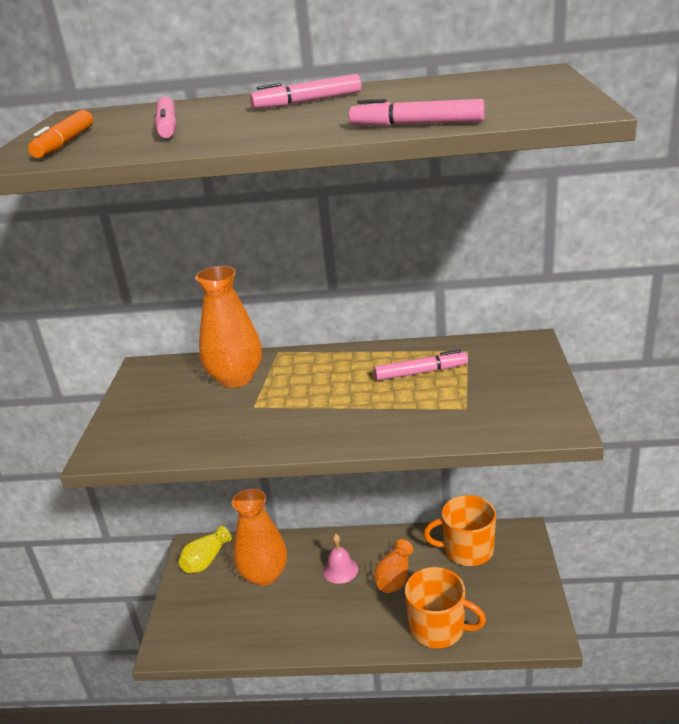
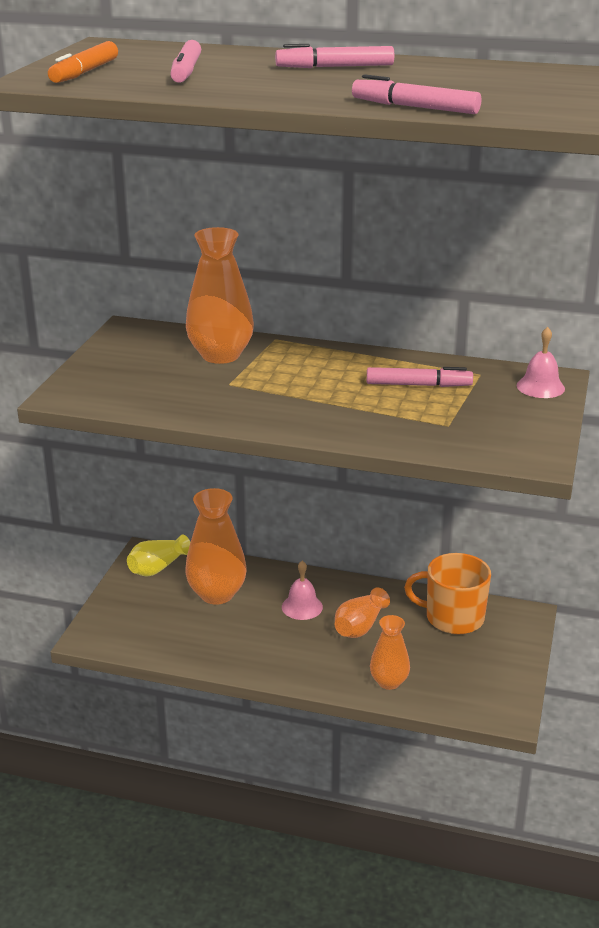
camera: 10 degrees right, 0 degrees up
orange mug [405,567,486,648] -> orange vase [370,615,410,690]
none -> pink bell [517,327,565,398]

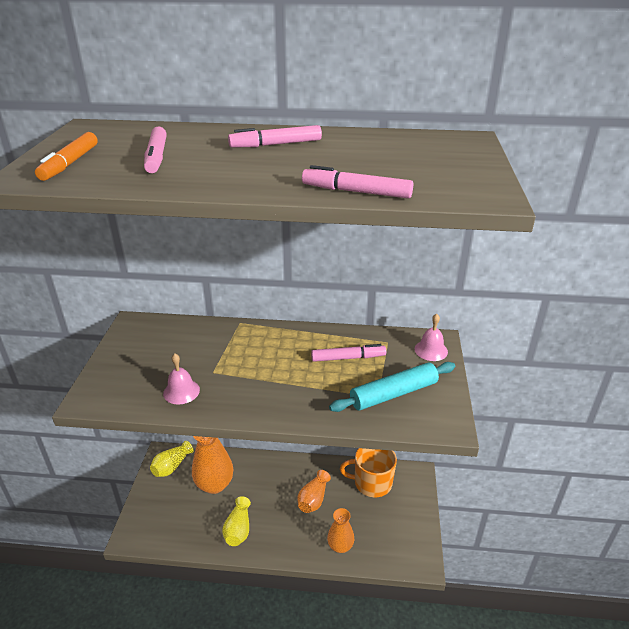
camera: 10 degrees left, 5 degrees up
orange vase [186,227,254,364] -> none
pink bell [282,561,323,620] -> pink bell moved to [163,353,200,405]
none -> yellow vase [222,496,251,546]
none -> turquoise rolling pin [329,362,455,412]

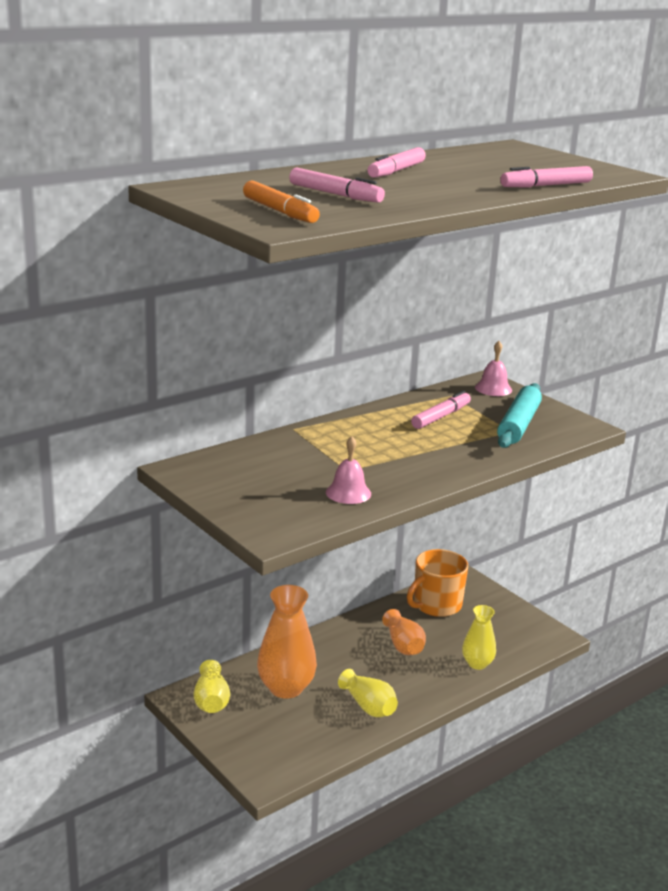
camera: 45 degrees left, 10 degrees down
orange vase [327,508,354,553] -> yellow vase [462,605,496,670]

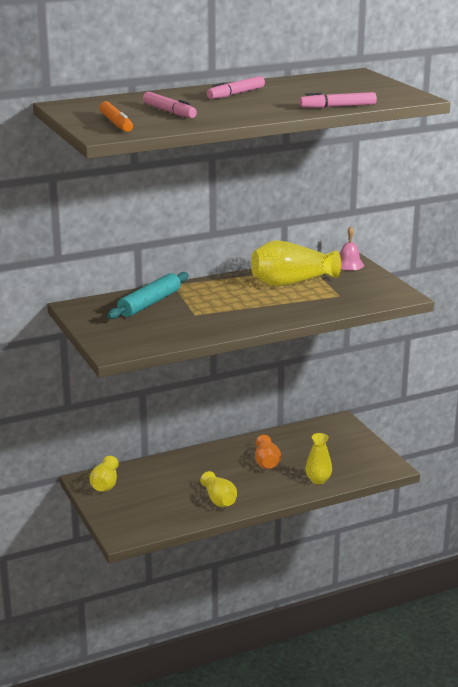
camera: 15 degrees right, 0 degrees up
orange vase [257,585,317,699] -> none
pink bell [326,436,371,504] -> none
orange mug [407,549,468,617] -> none
pink marker [411,391,471,429] -> yellow vase [251,240,341,287]
turquoise rolling pin [497,383,542,448] -> turquoise rolling pin moved to [107,272,189,319]

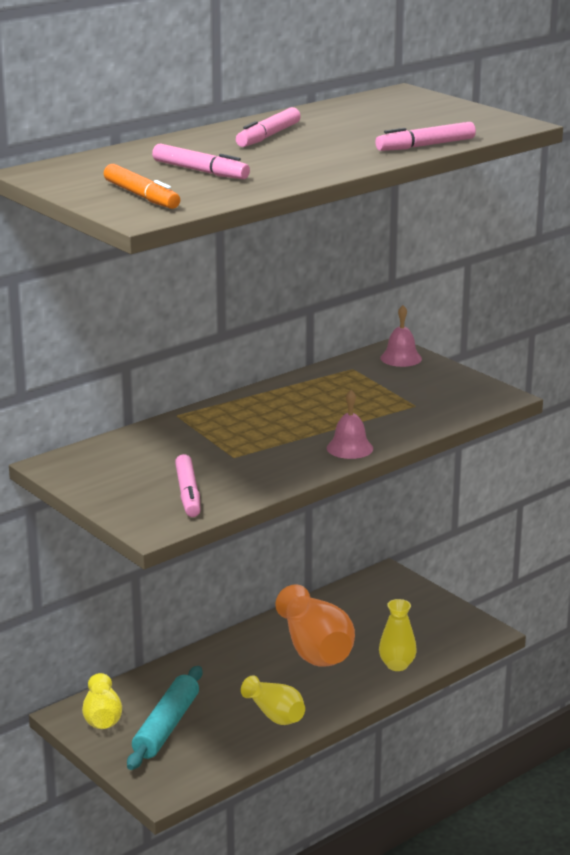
camera: 15 degrees left, 0 degrees up
turquoise rolling pin [107,272,189,319] -> turquoise rolling pin moved to [127,666,202,770]
yellow vase [251,240,341,287] -> none
orange vase [255,435,281,469] -> orange vase [275,585,355,666], size x1.67
none -> pink marker [175,454,201,517]
none -> pink bell [327,390,373,459]

